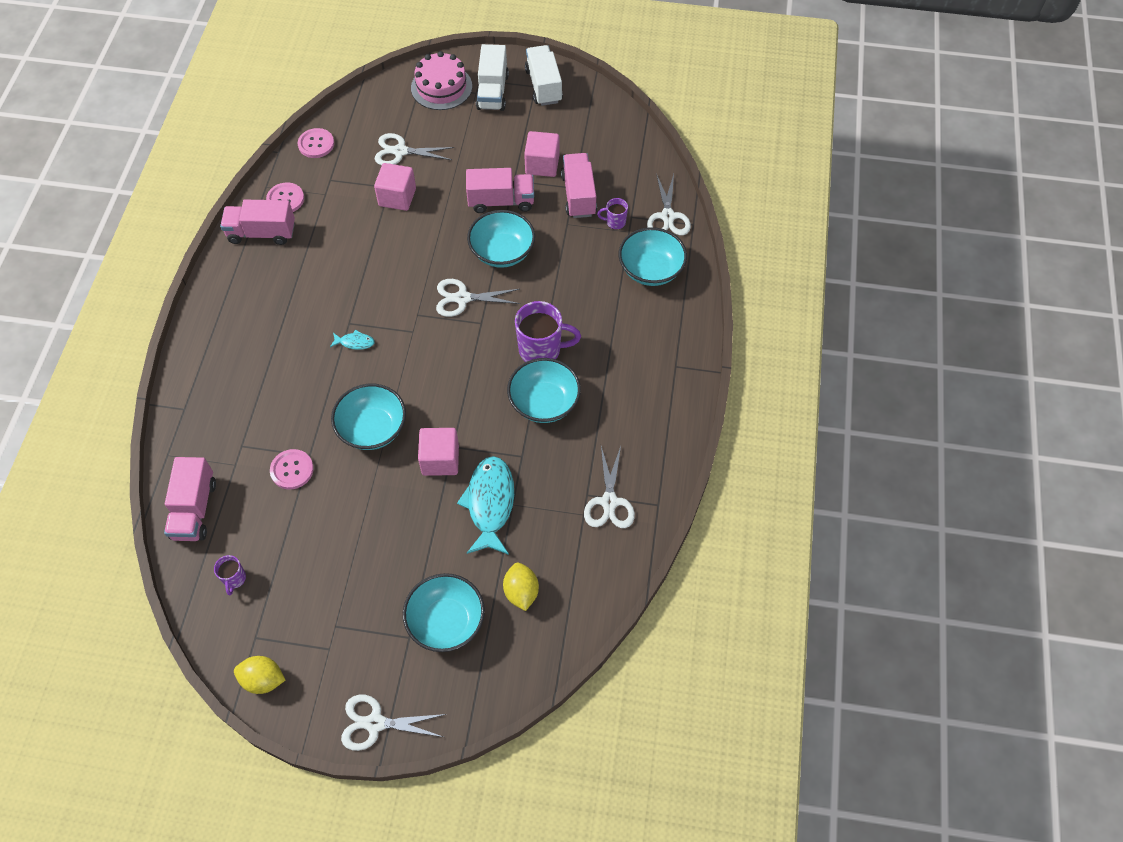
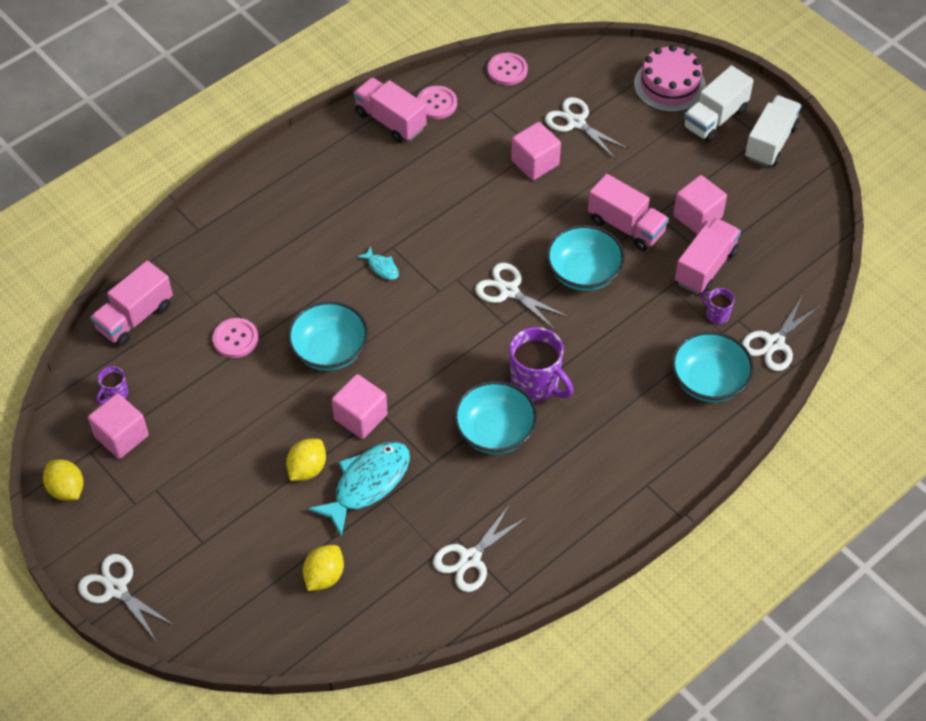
camera: 40 degrees right, 5 degrees down
turquoise bowl [403,573,485,652] -> none
none -> pink cube [88,393,149,459]
none -> yellow lemon [286,439,326,481]

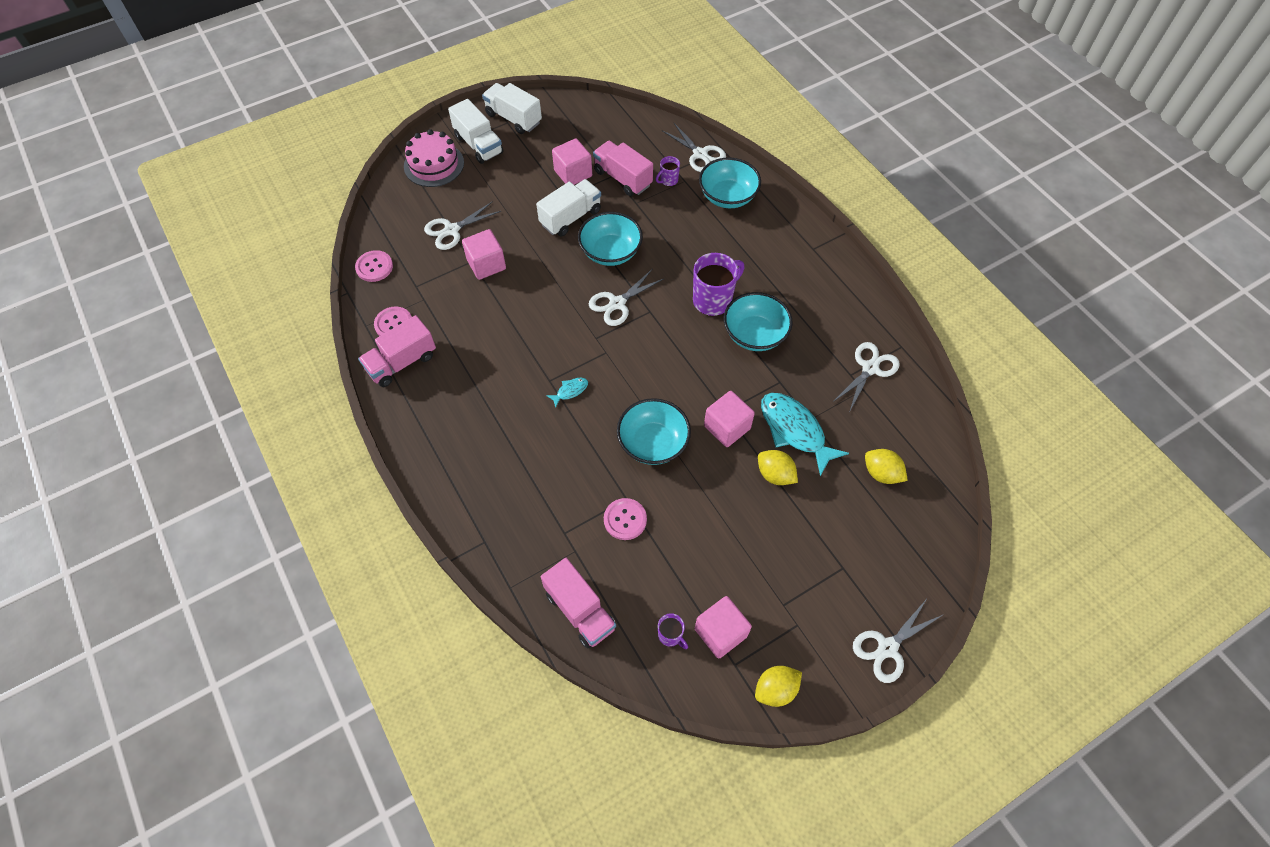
camera: 80 degrees left, 5 degrees up
white scissors [433,504,527,592] -> white scissors turned 105 degrees counterclockwise [833,342,900,412]
pink truck [588,174,669,251] -> white truck [536,179,601,237]

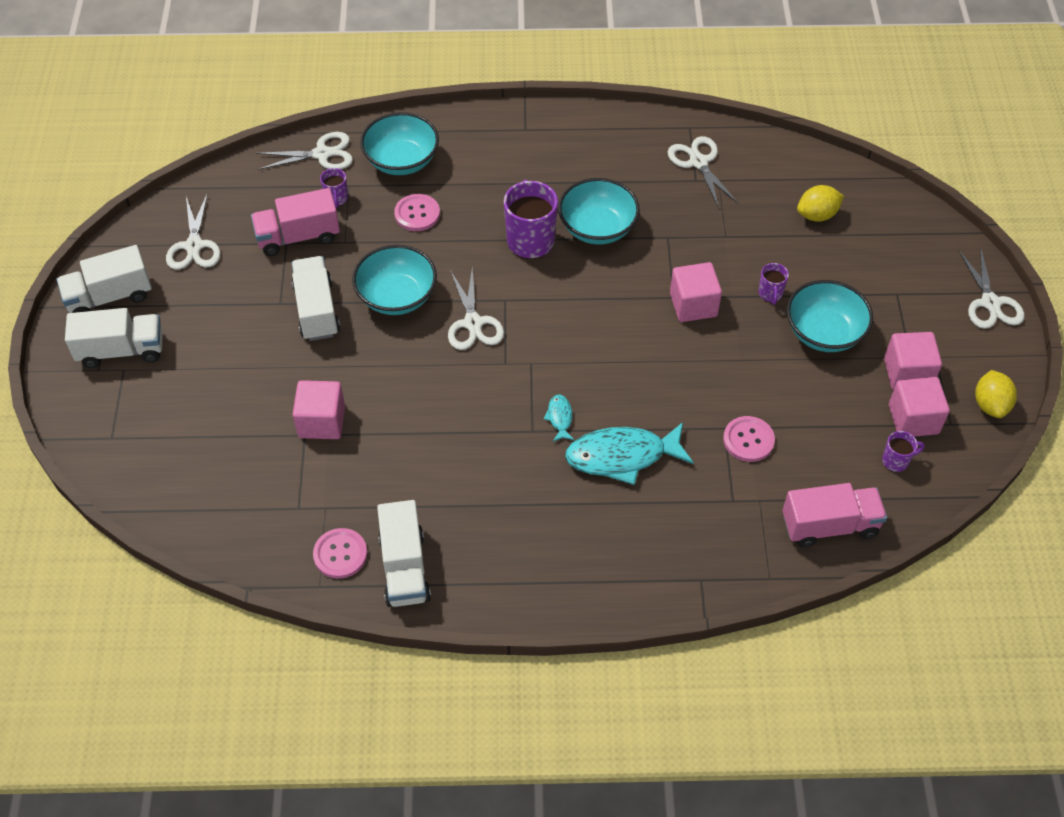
camera: 60 degrees left, 5 degrees down
pink button [355,250,393,282] -> pink button moved to [394,194,440,231]
pink truck [358,315,436,387] -> white truck [377,500,431,607]
pink cake [404,129,464,187] -> none
white scissors [424,201,501,250] -> white scissors moved to [166,193,221,270]
pink cube [552,138,592,185] -> pink cube moved to [884,332,942,390]
turquoise bowl [617,398,691,465] -> turquoise bowl moved to [787,280,873,352]
yellow lemon [758,450,798,485] -> purple mug [759,263,789,305]
turquoise fish [761,393,849,476] -> turquoise fish moved to [565,422,694,485]

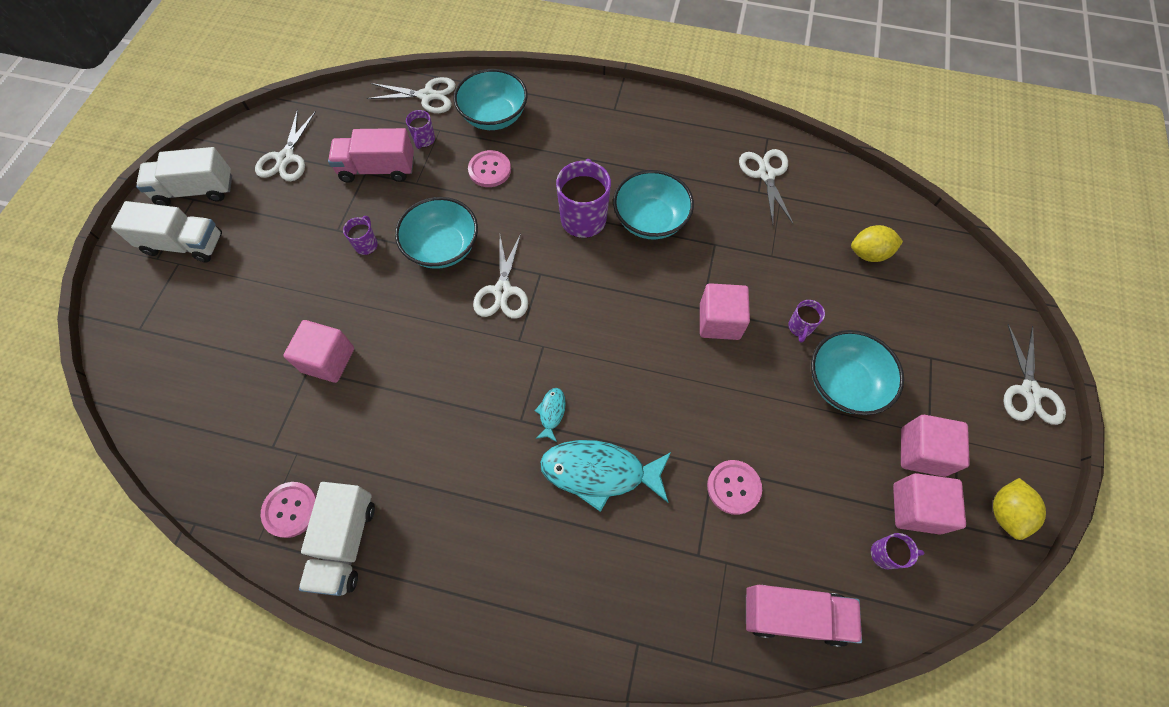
camera: 15 degrees right, 10 degrees up
white truck [291,256,340,341] -> purple mug [343,216,378,255]

